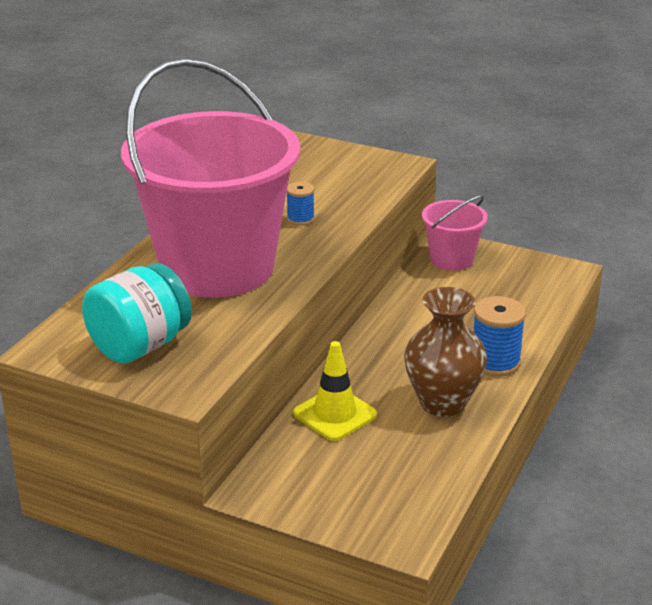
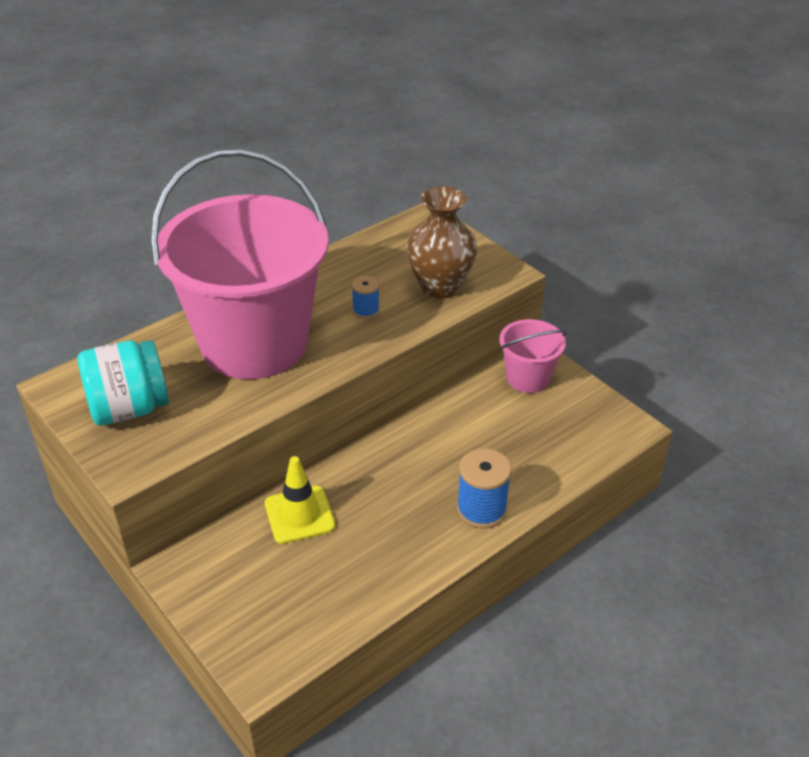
camera: 25 degrees right, 10 degrees up
brown vase [404,287,487,417] -> brown vase moved to [406,186,477,298]

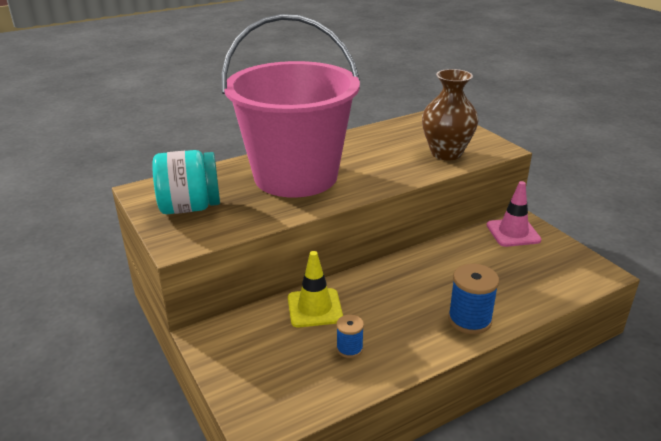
camera: 10 degrees right, 10 degrees down
blue spool [352,276,380,319] -> blue spool moved to [336,315,364,358]
pink bucket [499,319,566,393] -> pink traffic cone [487,181,541,247]

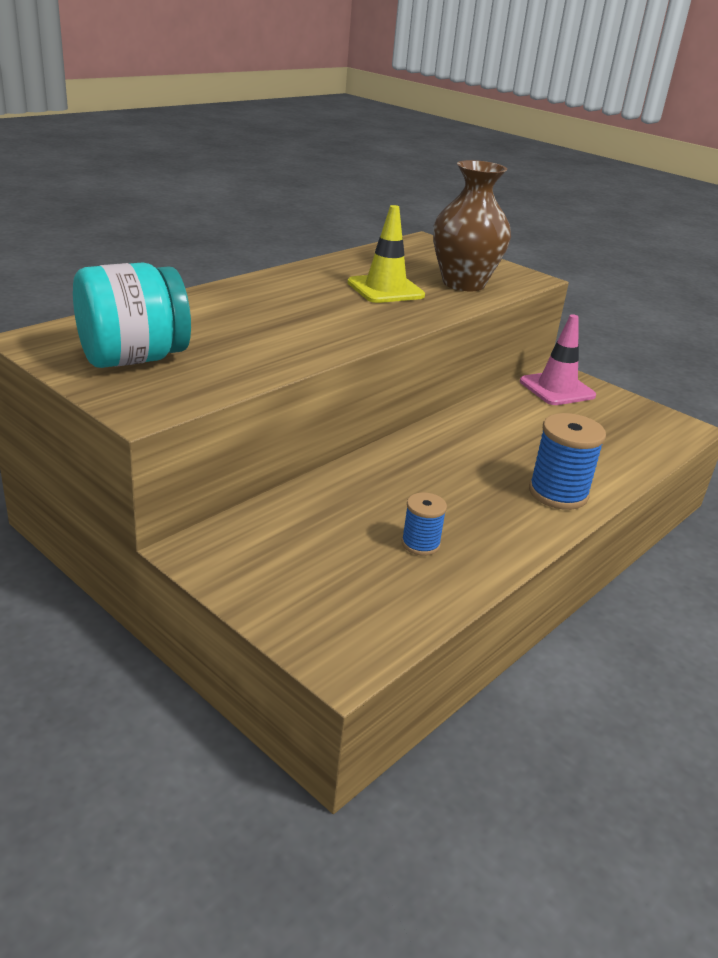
camera: 20 degrees left, 0 degrees up
pink bucket [222,14,360,198] -> none
yellow traffic cone [288,251,343,327] -> yellow traffic cone moved to [348,205,425,303]

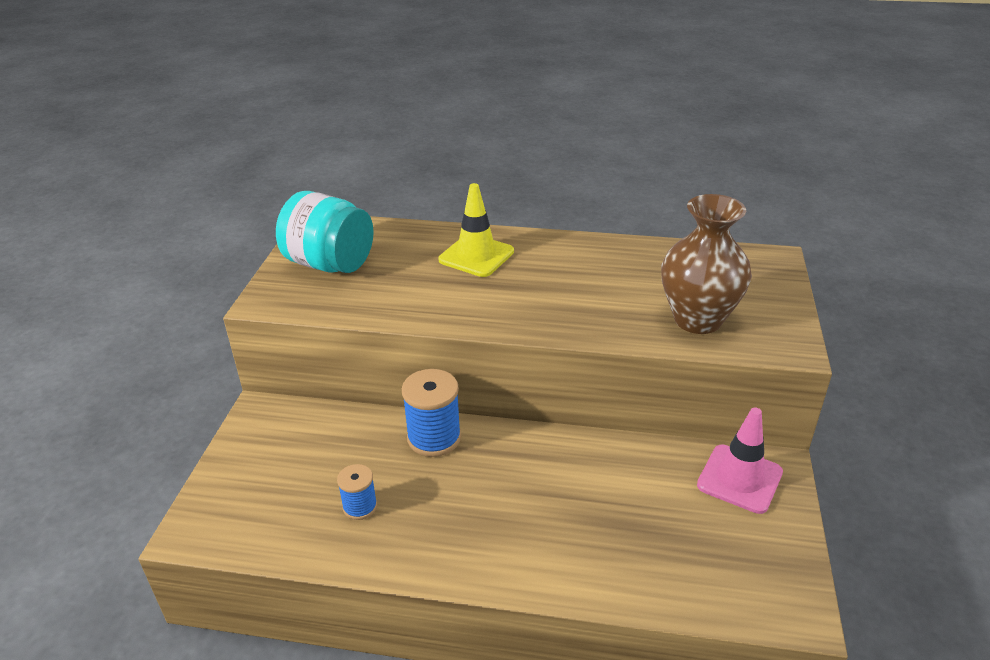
camera: 60 degrees right, 5 degrees up
yellow traffic cone [348,205,425,303] -> yellow traffic cone moved to [438,183,514,277]
blue spool [529,413,606,510] -> blue spool moved to [402,369,461,457]

